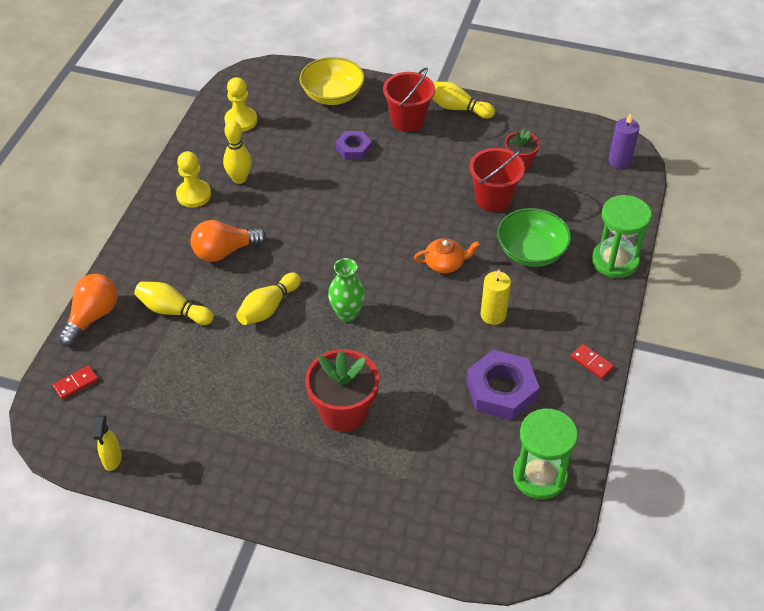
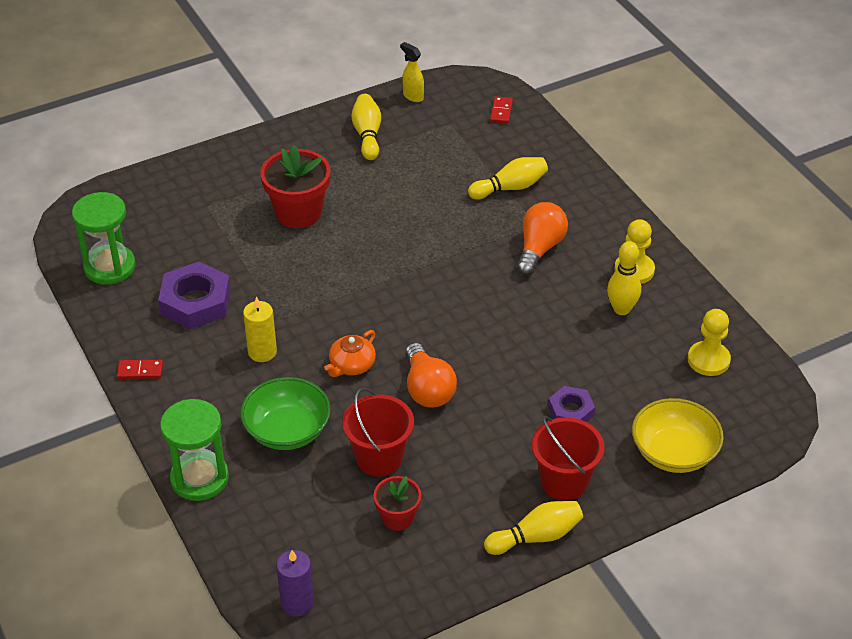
camera: 135 degrees right, 5 degrees down
orange light bulb [58,274,118,346] -> orange light bulb moved to [405,343,457,408]
yellow bowling pin [236,273,301,325] -> yellow bowling pin moved to [351,94,381,160]
green vase [328,258,365,322] -> none

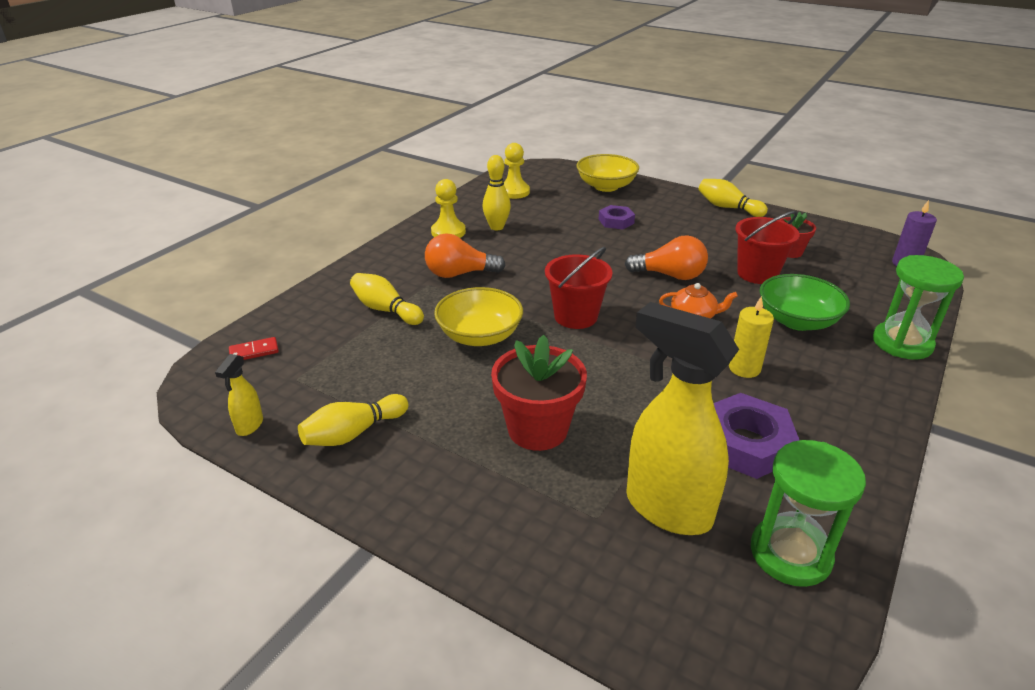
camera: 120 degrees left, 10 degrees down
red domino [117,360,163,379] -> none
orange light bulb [405,343,457,408] -> orange light bulb turned 60 degrees clockwise [625,235,708,280]
red bucket [532,416,604,501] -> red bucket moved to [545,247,613,329]
none -> yellow bowl [434,287,523,346]
none -> yellow spray bottle [626,302,739,535]

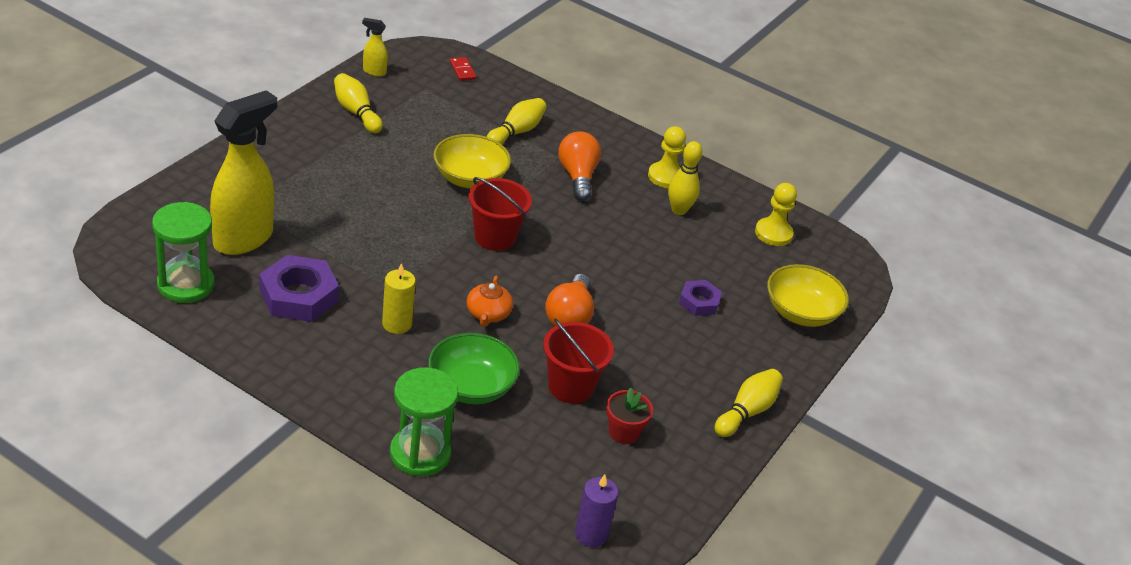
camera: 85 degrees right, 5 degrees up
red flower pot [491,335,587,451] -> none

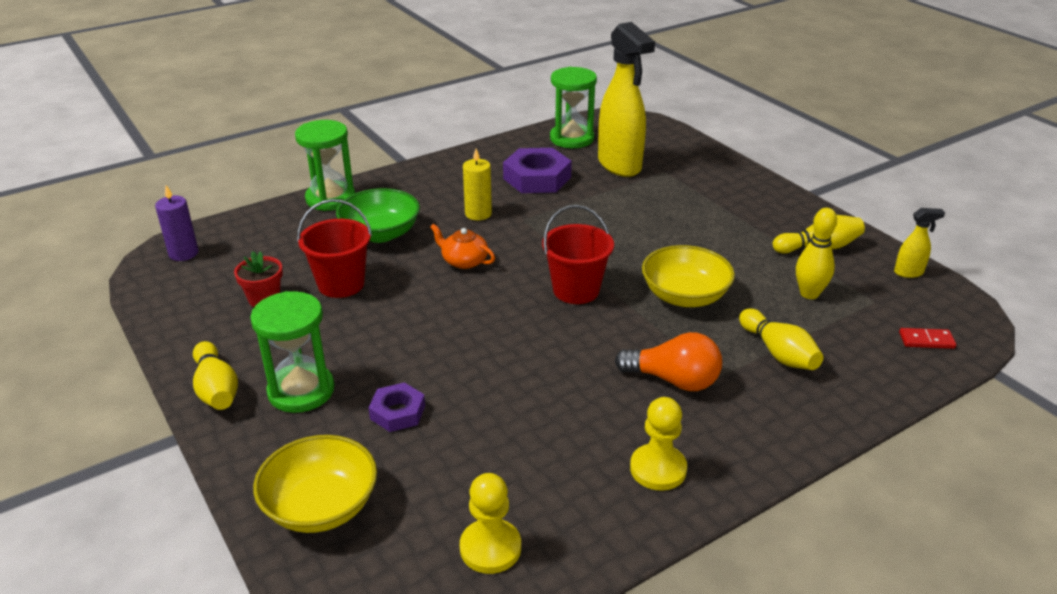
camera: 120 degrees right, 5 degrees down
yellow spray bottle [362,18,388,76] -> yellow spray bottle turned 45 degrees clockwise [894,208,945,278]
orange light bulb [545,274,594,326] -> none
yellow bowling pin [668,141,702,215] -> yellow bowling pin moved to [796,208,837,299]
none -> green hourglass [250,291,334,413]

